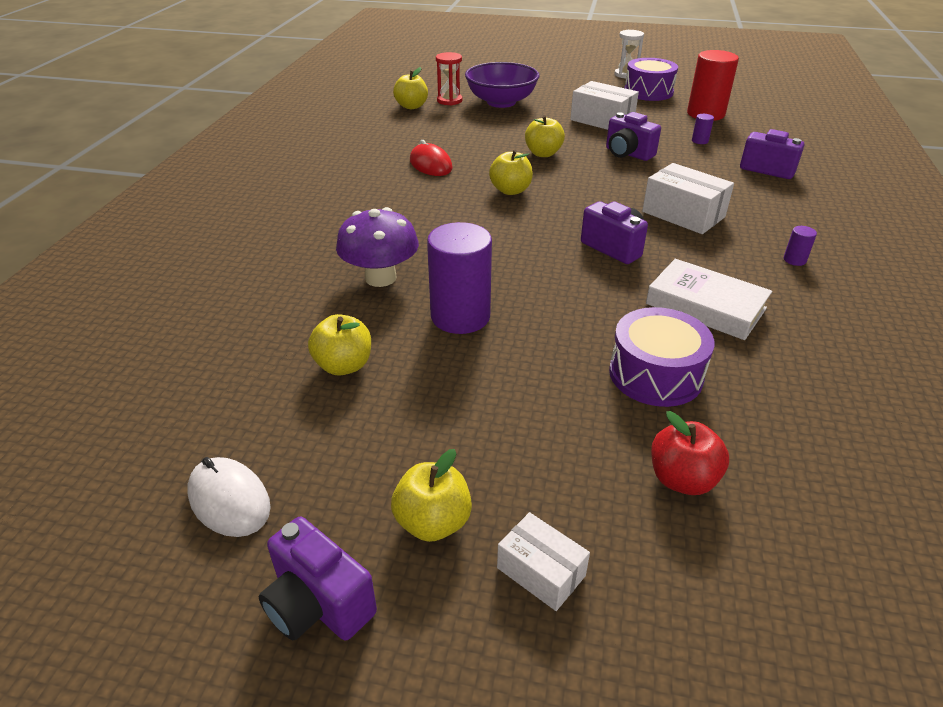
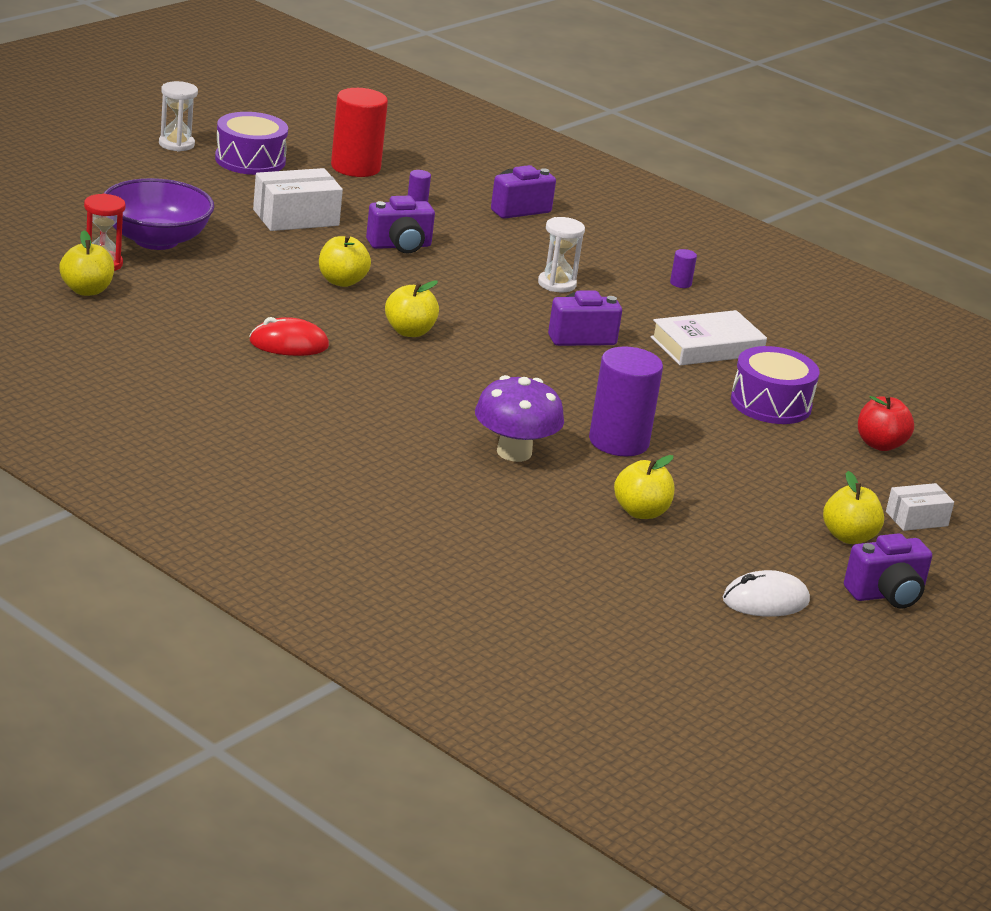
camera: 65 degrees left, 10 degrees down
white box [642,163,734,234] -> white hourglass [538,217,585,292]

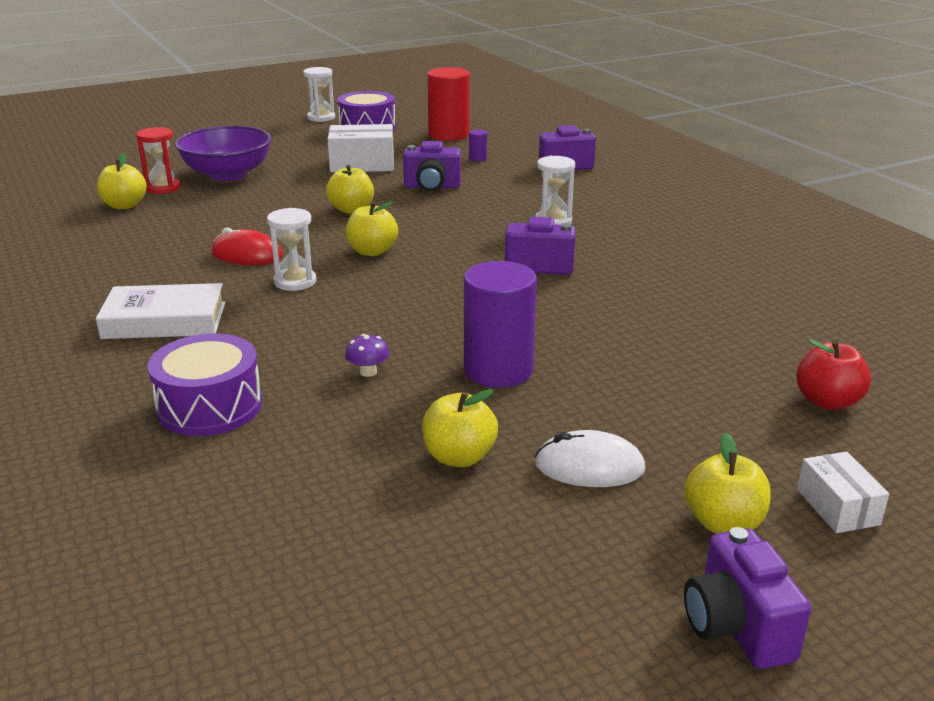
camera: 25 degrees right, 0 degrees up
purple mushroom [475,375,564,462] -> purple mushroom [345,334,390,377], size x0.44
white book [650,310,767,365] -> white book moved to [96,283,225,339]
purple cylinder [670,249,697,288] -> none
white mouse [722,570,810,617] -> white mouse moved to [535,430,645,487]
purple drum [731,346,820,424] -> purple drum moved to [147,334,262,436]
purple camera [844,533,932,608] -> purple camera turned 75 degrees clockwise [684,527,811,669]
white box [886,483,954,531] -> white box turned 75 degrees clockwise [797,452,889,533]
none -> white hourglass [267,208,316,291]

